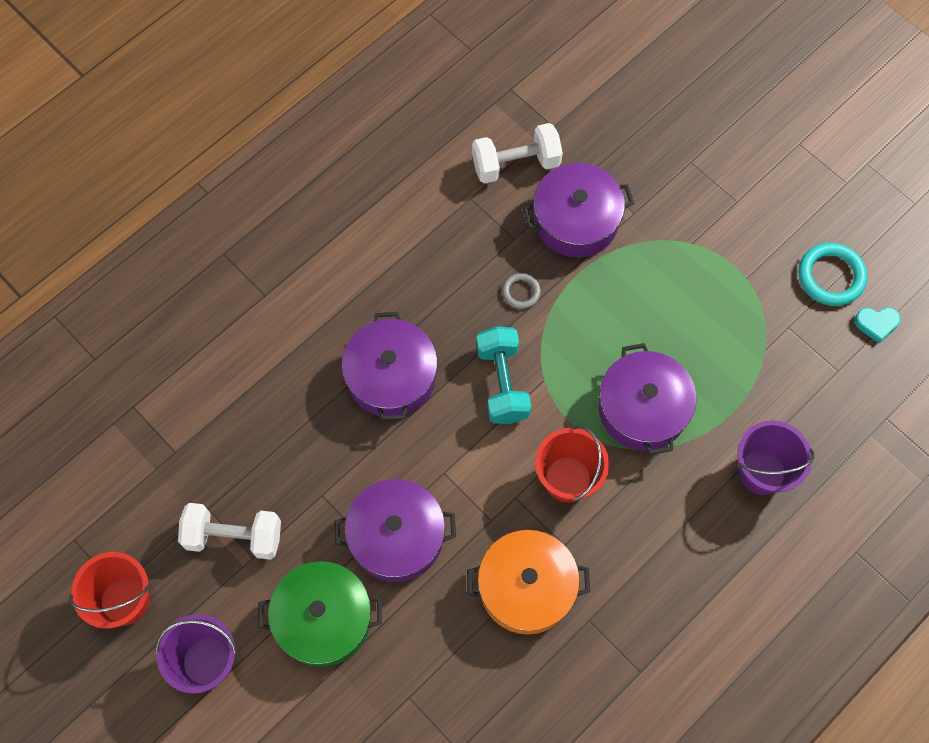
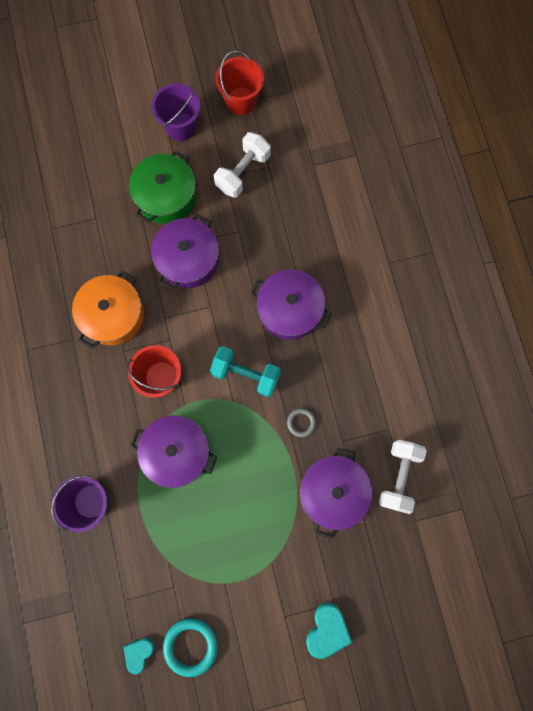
camera: 120 degrees right, 10 degrees up
none -> turquoise heart [306,602,352,659]

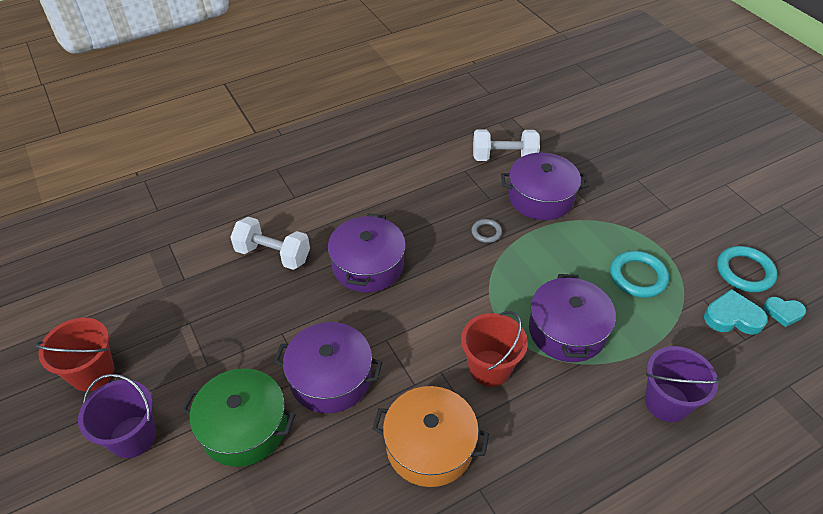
camera: 105 degrees left, 30 degrees down
turquoise dumbbell [210,346,281,397] -> none
white dumbbell [214,132,270,198] -> white dumbbell moved to [230,217,310,270]
turquoise heart [306,602,352,659] -> turquoise heart moved to [704,289,768,335]
none -> turquoise ring [610,251,669,298]

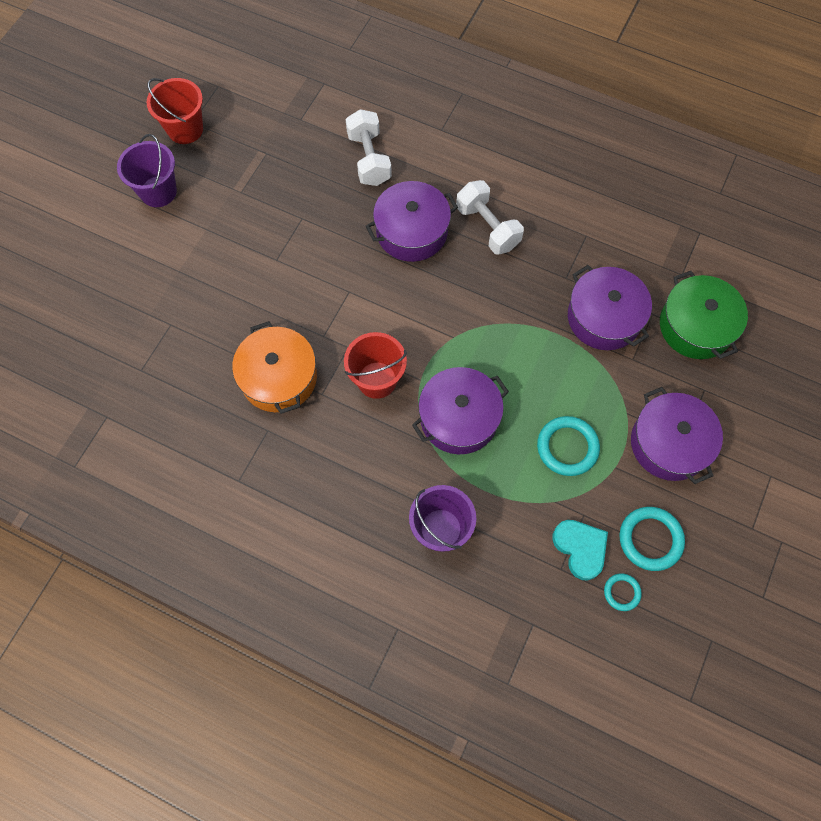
camera: 55 degrees right, 20 degrees up
green pot [182,368,296,467] -> green pot moved to [660,271,748,359]
purple pot [274,322,382,413] -> purple pot moved to [631,387,723,484]
grey ring [472,219,502,243] -> none
white dumbbell [473,129,540,161] -> white dumbbell moved to [456,180,524,255]
turquoise heart [764,297,806,327] -> turquoise ring [604,573,642,611]

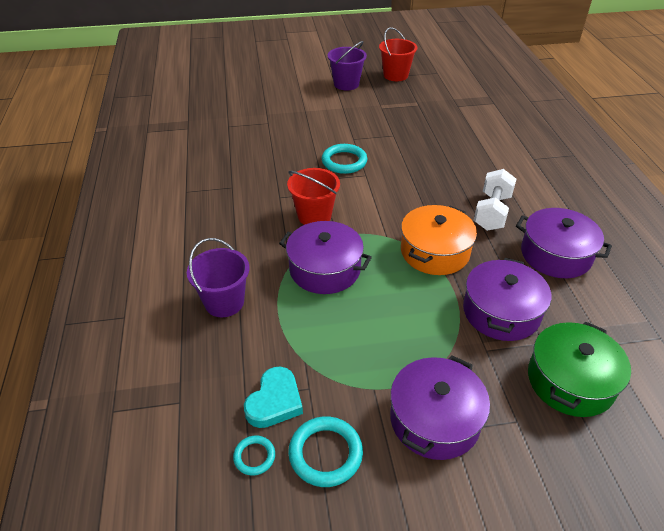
camera: 55 degrees right, 25 degrees down
orange pot [232,321,317,414] -> orange pot moved to [401,205,477,275]
white dumbbell [346,109,392,186] -> none
purple pot [366,181,458,262] -> purple pot moved to [516,208,612,278]
turquoise ring [537,416,600,476] -> turquoise ring moved to [322,144,367,174]

